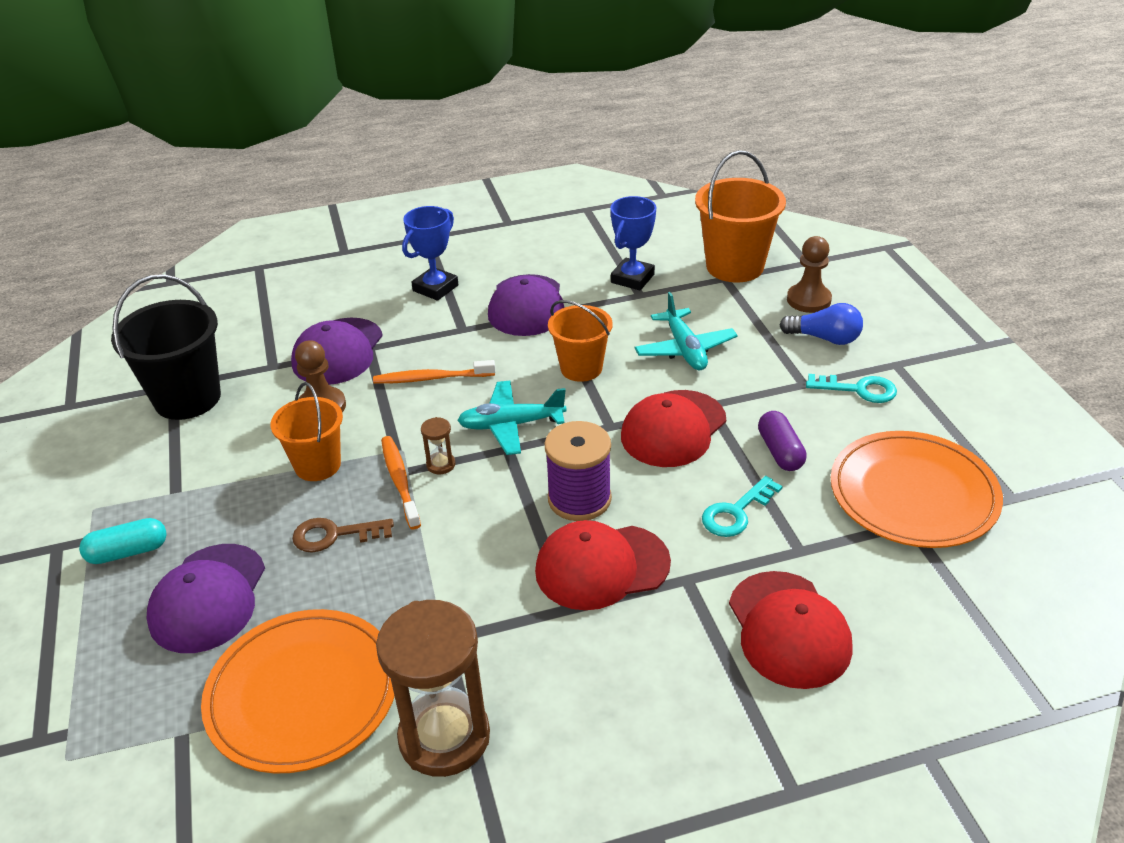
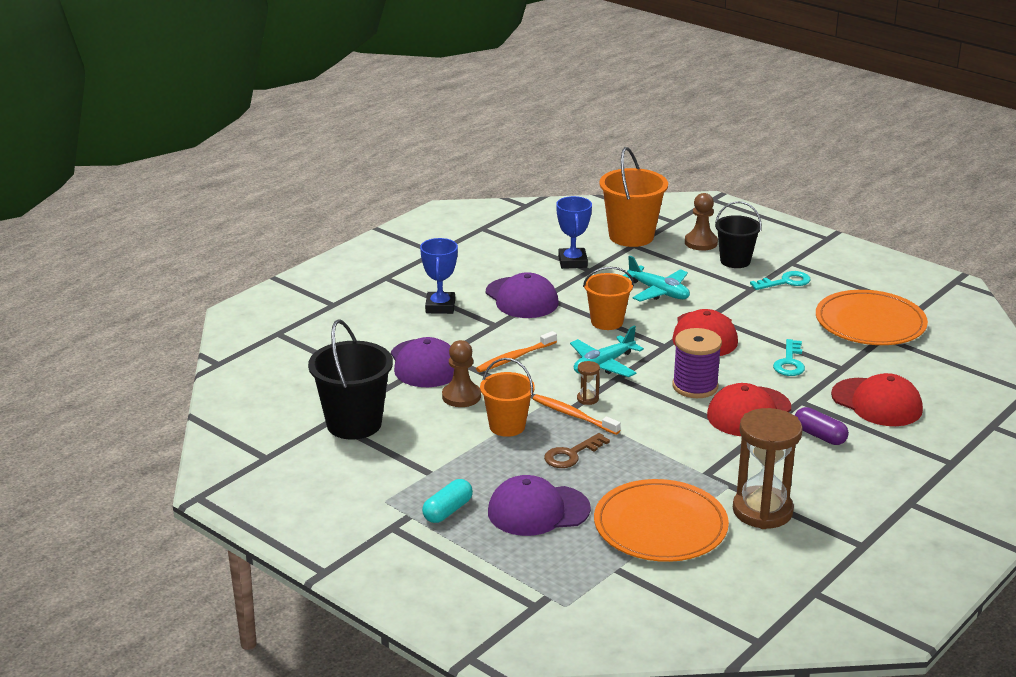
camera: 35 degrees left, 10 degrees down
purple cap [147,544,265,653] -> purple cap turned 105 degrees clockwise [488,475,591,536]
purple capsule [758,411,807,471] -> purple capsule moved to [795,407,849,445]
blue light bulb [780,303,863,345] -> black bucket [715,201,762,268]

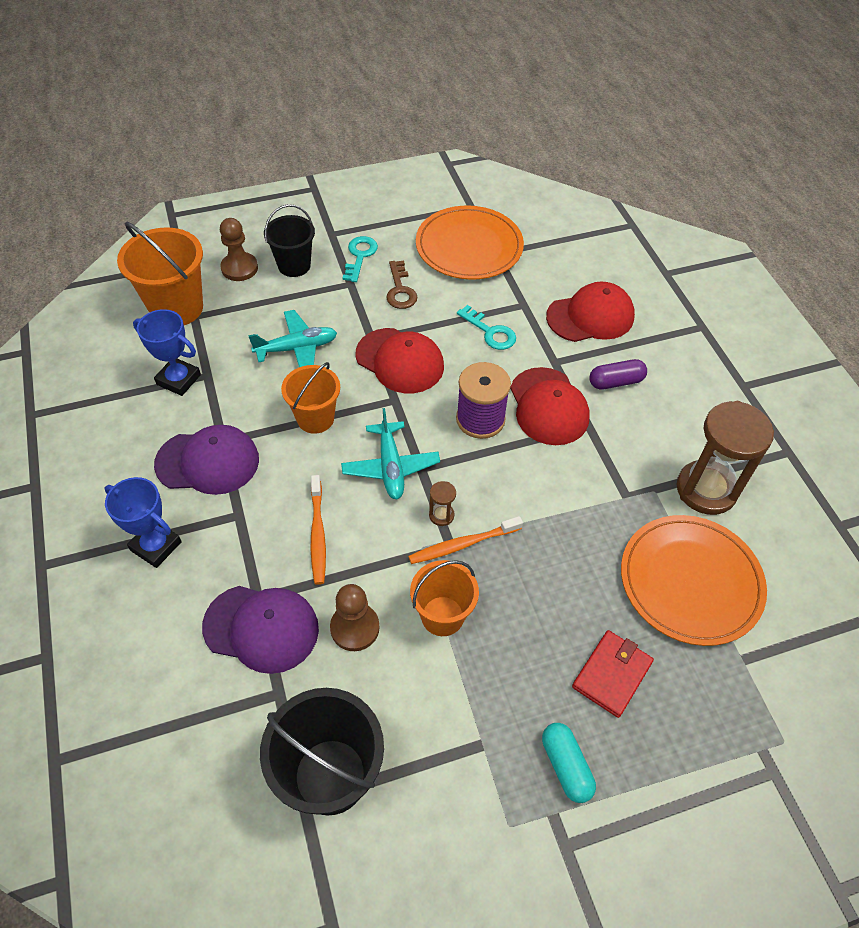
camera: 60 degrees left, 25 degrees up
purple cap [488,475,591,536] -> red wallet [572,630,654,718]
brown key [544,433,610,468] -> brown key moved to [386,261,417,309]

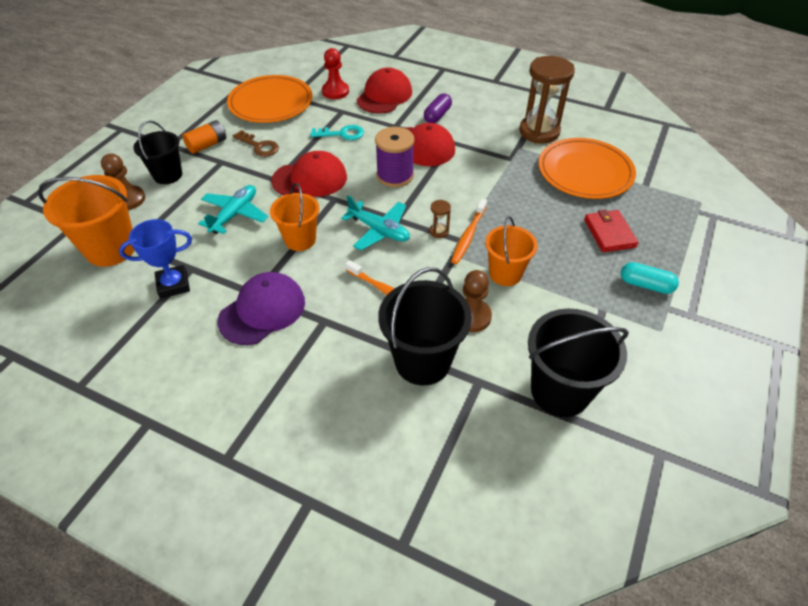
camera: 45 degrees left, 5 degrees down
blue trophy [104,477,182,568] -> none
purple cap [202,586,319,674] -> black bucket [378,267,472,385]
turquoise key [343,236,378,282] -> orange battery [182,120,226,154]
none -> red pawn [322,48,349,99]

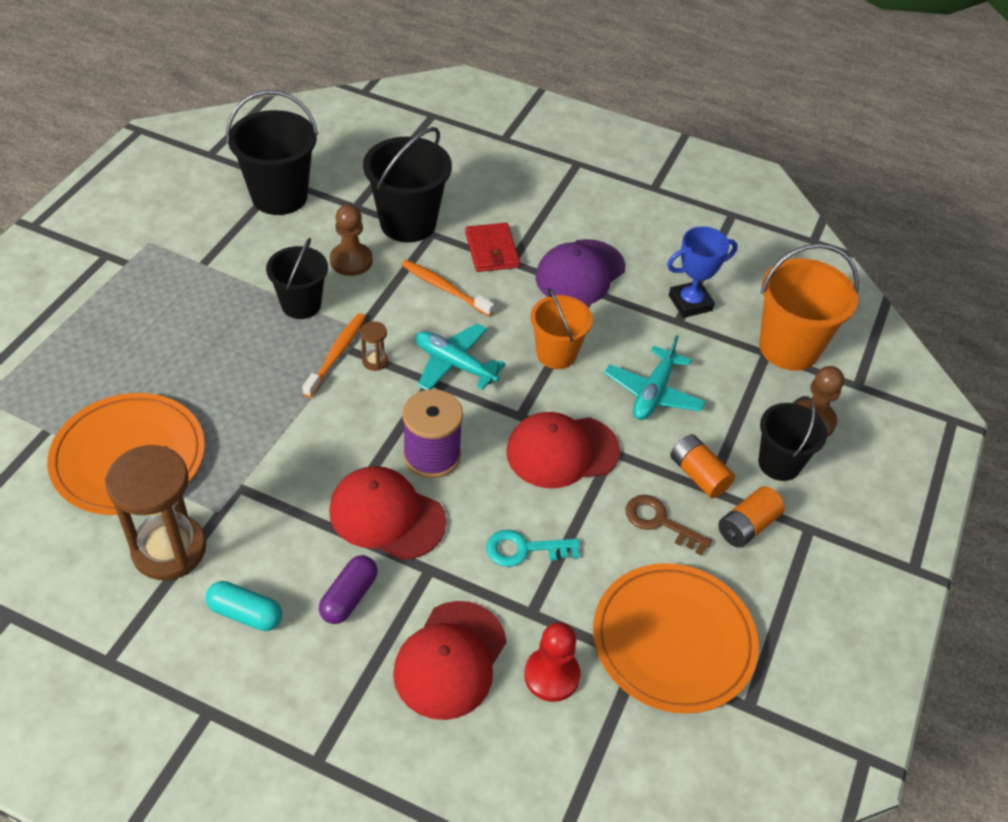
camera: 175 degrees right, 0 degrees up
orange bucket [485,216,538,286] -> black bucket [266,238,328,319]
red wallet [584,209,639,252] -> red wallet moved to [465,223,520,272]
turquoise capsule [621,262,679,294] -> turquoise capsule moved to [205,581,282,631]
none -> orange battery [670,434,735,498]

